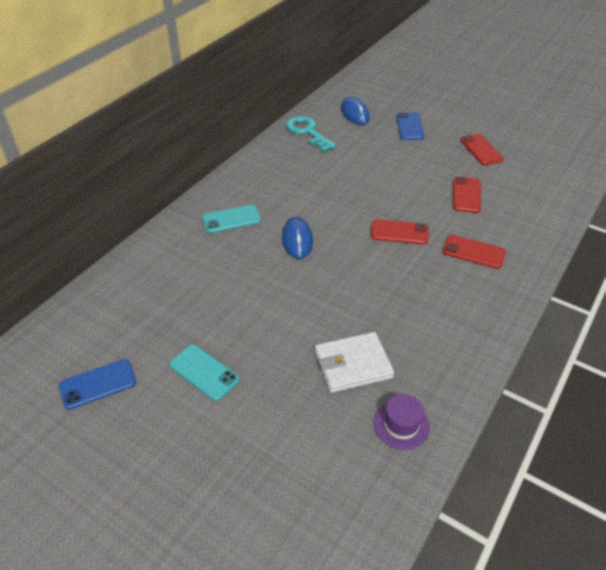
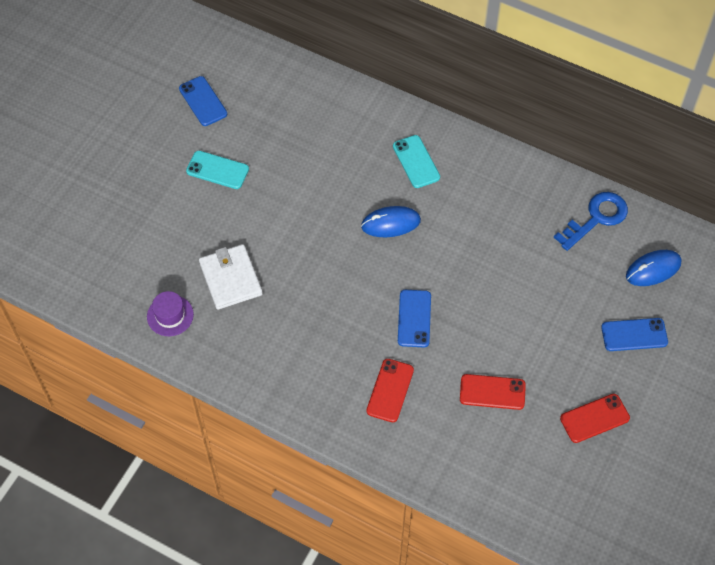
camera: 85 degrees right, 15 degrees up
turquoise phone [170,344,240,401] -> turquoise phone turned 75 degrees clockwise [186,151,249,189]
turquoise key [286,116,337,152] -> blue key [553,192,628,251]
red phone [371,219,429,245] -> blue phone [398,290,431,347]

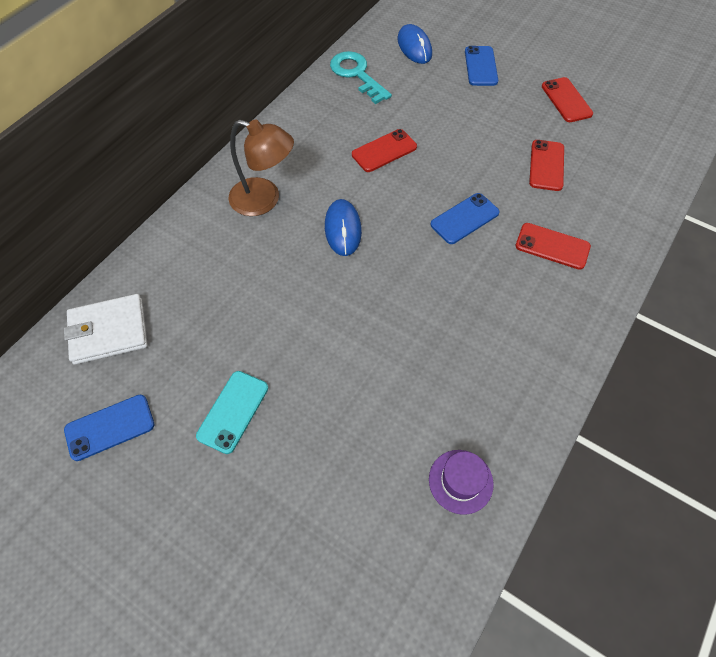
camera: 85 degrees left, 0 degrees up
white wallet [199,244,263,310] -> white wallet moved to [64,294,148,365]
turquoise phone [393,135,440,188] -> brown lamp [228,119,294,216]
blue phone [398,290,431,347] -> blue phone turned 45 degrees counterclockwise [430,193,500,244]
blue key [553,192,628,251] -> turquoise key [330,51,392,104]
none -> red phone [352,129,417,172]

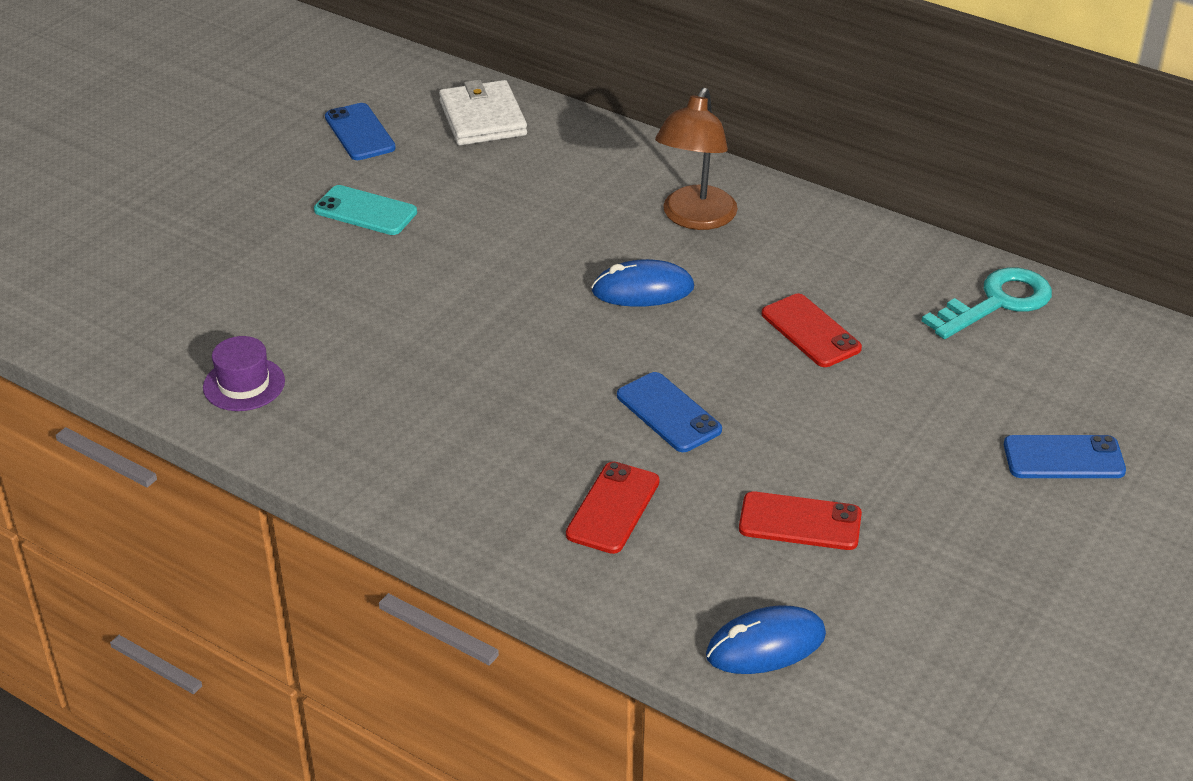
camera: 90 degrees right, 20 degrees down
blue mouse [398,24,432,64] -> blue mouse moved to [706,605,826,674]
red phone [542,77,593,122] -> none

